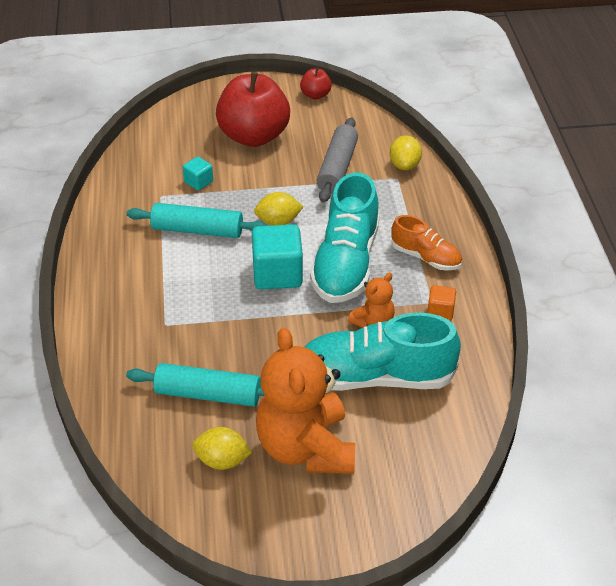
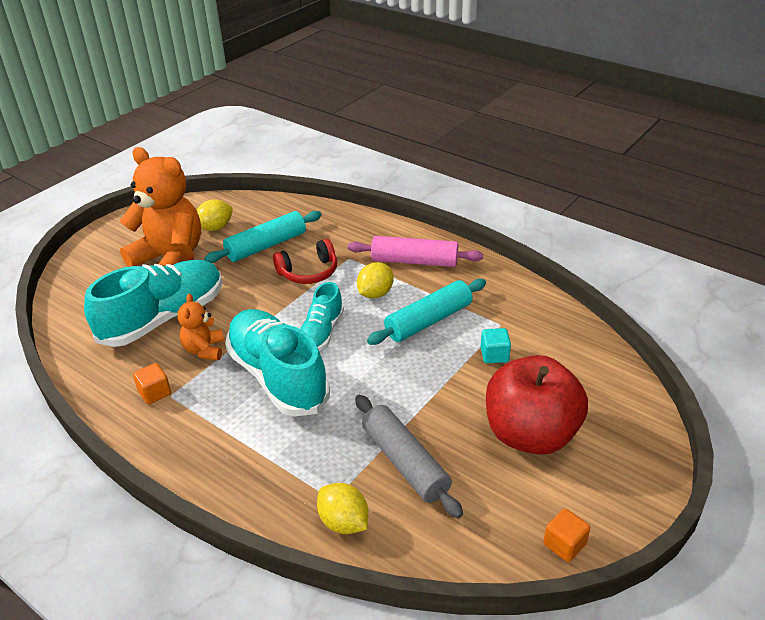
camera: 135 degrees right, 5 degrees down
turquoise cube [252,224,303,289] -> turquoise shoe [300,282,344,351]
yellow lemon [254,192,303,225] -> yellow lemon moved to [357,262,394,299]
red apple [300,68,332,100] -> orange cube [543,508,590,562]
orange shoe [391,215,462,271] -> none
none -> red headphones [273,239,337,284]
none -> pink rolling pin [347,236,483,267]

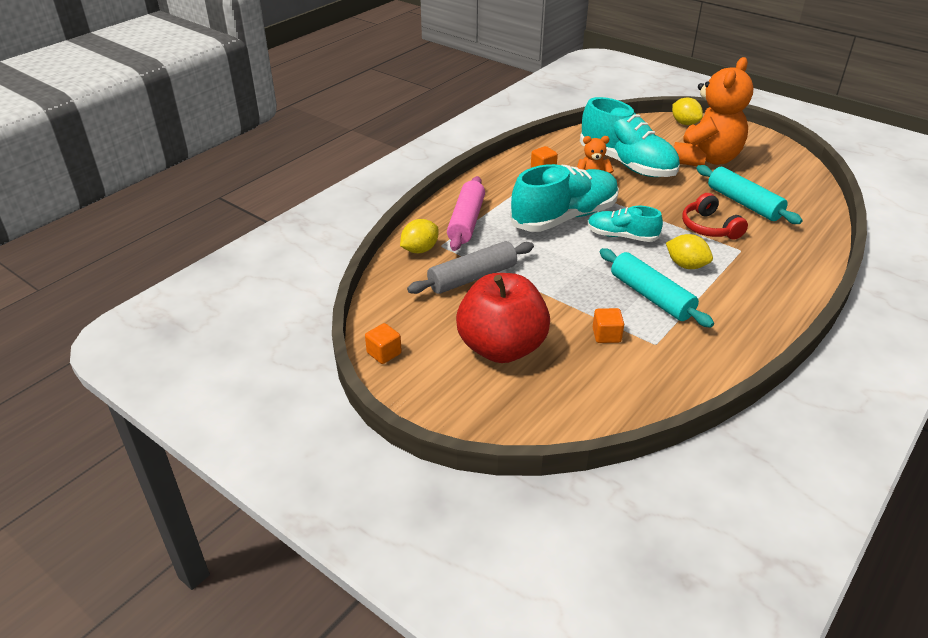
camera: 90 degrees right, 0 degrees up
yellow lemon [197,200,233,231] -> yellow lemon moved to [672,98,703,125]
pink rolling pin [347,236,483,267] -> pink rolling pin moved to [447,176,485,251]
turquoise cube [481,328,511,363] -> orange cube [593,308,624,343]

